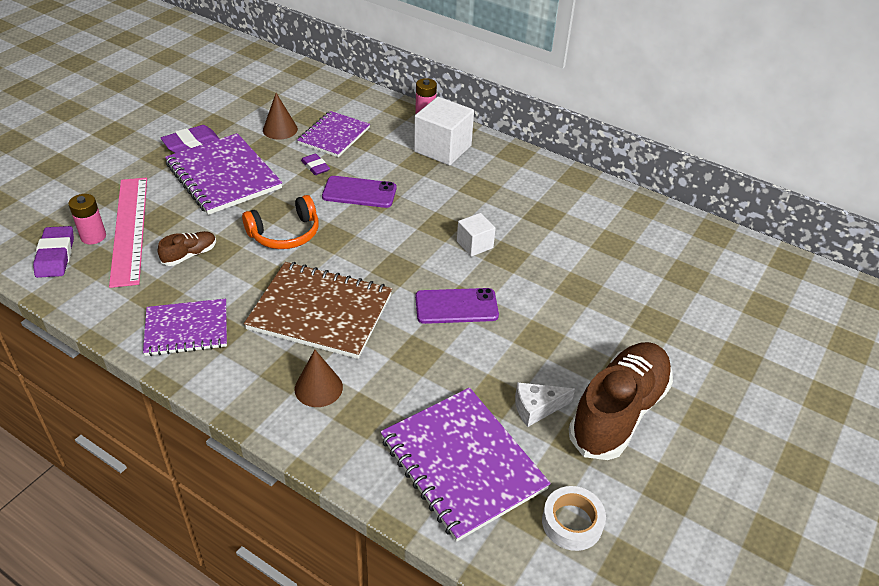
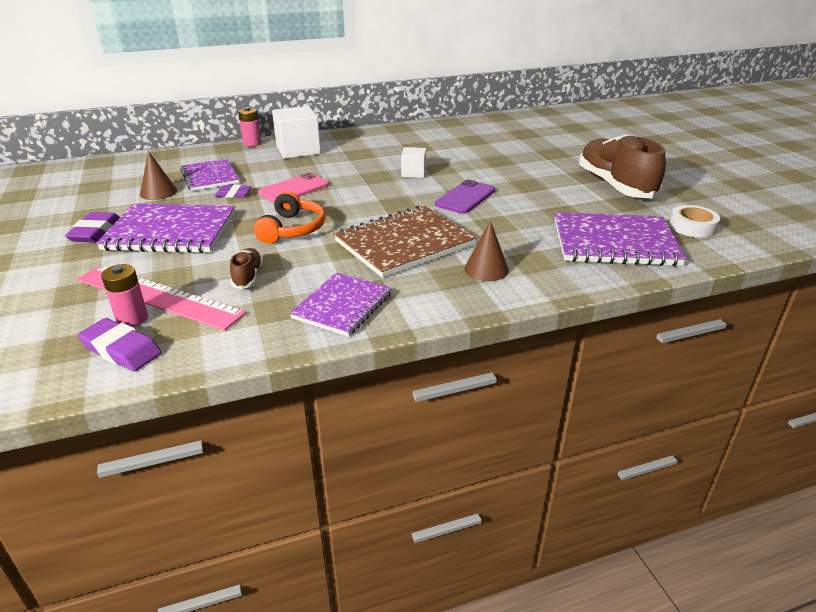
camera: 50 degrees left, 10 degrees down
purple phone [322,176,397,208] -> pink phone [258,173,329,203]
white cheese [515,382,575,427] -> none

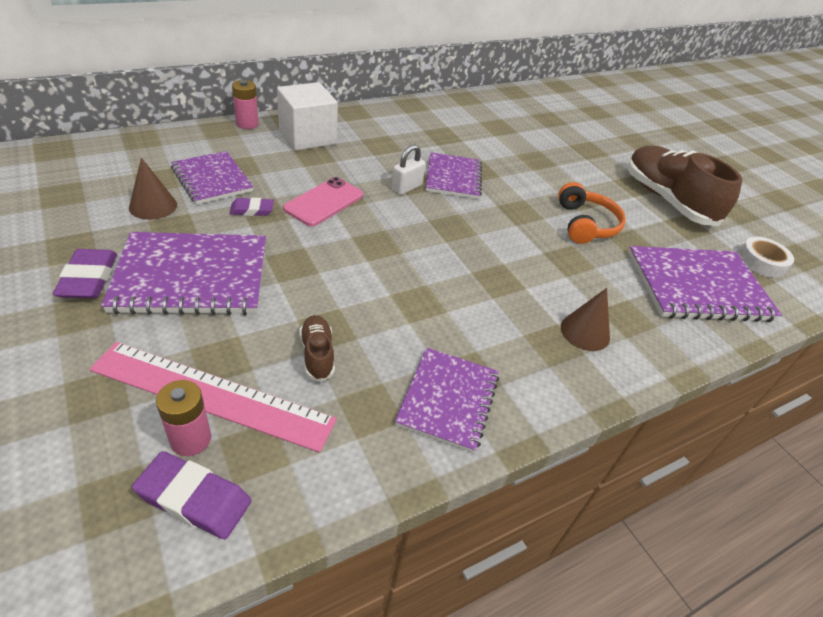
camera: 15 degrees left, 10 degrees up
orange headphones [254,191,325,244] -> orange headphones moved to [558,182,626,244]
brown notebook [334,205,477,278] -> none
white cube [401,147,426,178] -> purple notebook [426,152,482,199]
purple phone [435,179,495,214] -> none
none -> white padlock [391,145,425,195]

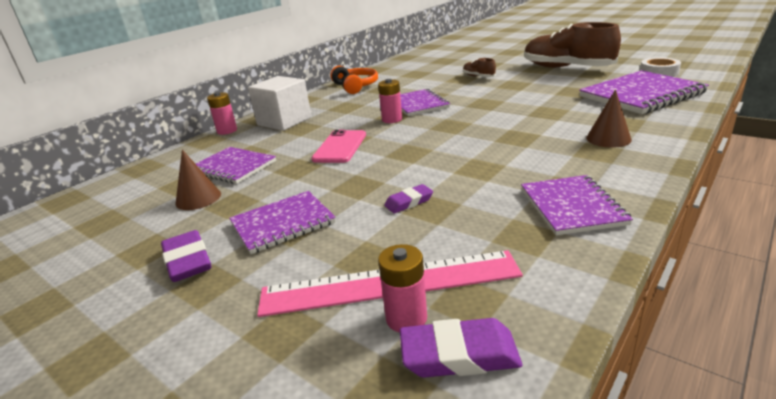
camera: 15 degrees left, 15 degrees down
purple notebook [101,232,266,315] -> purple notebook [229,191,336,254], size x0.64
purple eraser [229,198,274,216] -> purple eraser moved to [384,184,433,213]
brown shoe [300,315,335,382] -> brown shoe moved to [463,58,496,77]
white padlock [391,145,425,195] -> pink battery [378,79,402,123]
orange headphones [558,182,626,244] -> orange headphones moved to [330,66,378,94]

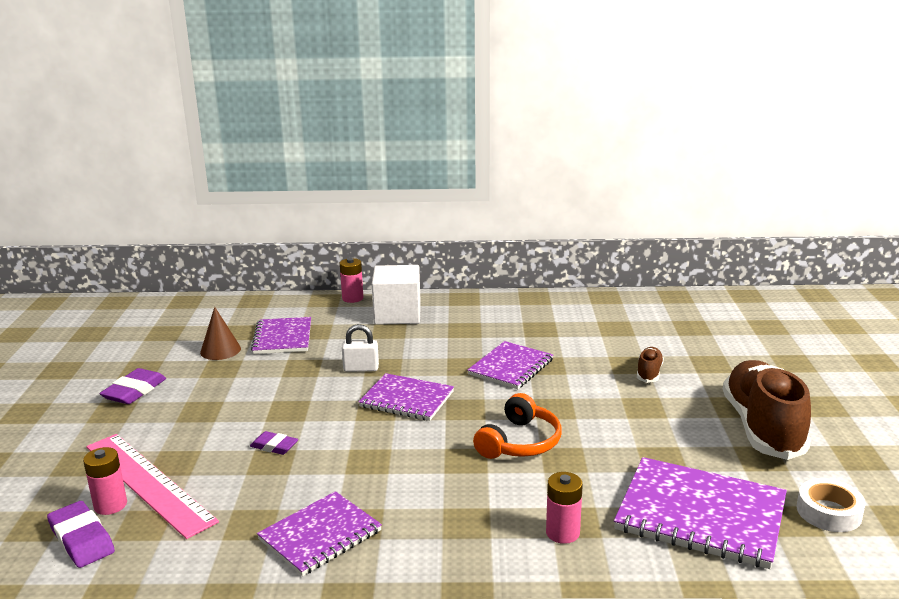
camera: 50 degrees right, 5 degrees down
purple notebook [229,191,336,254] -> purple notebook moved to [358,373,454,421]
pink phone [311,130,366,163] -> white padlock [342,324,379,372]
orange headphones [330,66,378,94] -> orange headphones moved to [473,393,562,459]
pink battery [378,79,402,123] -> pink battery moved to [546,472,583,544]
brown cone [586,89,632,148] -> none

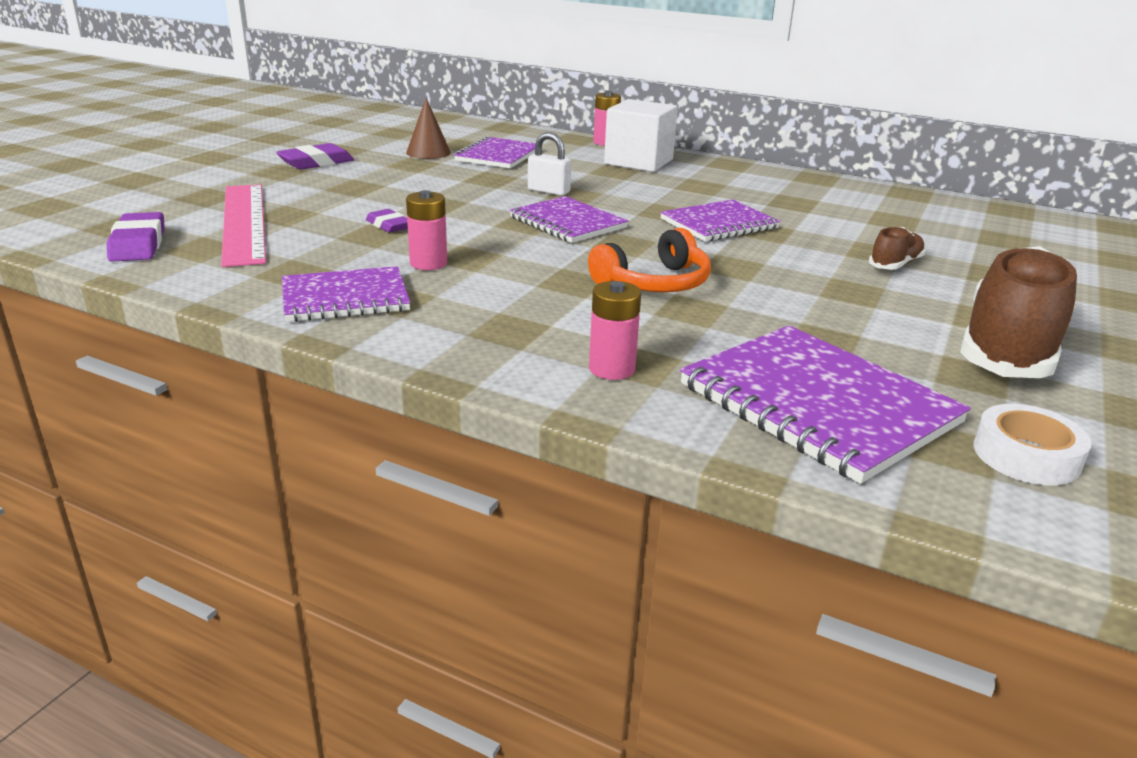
camera: 25 degrees right, 5 degrees up
pink battery [83,447,127,515] -> pink battery moved to [406,190,447,270]

